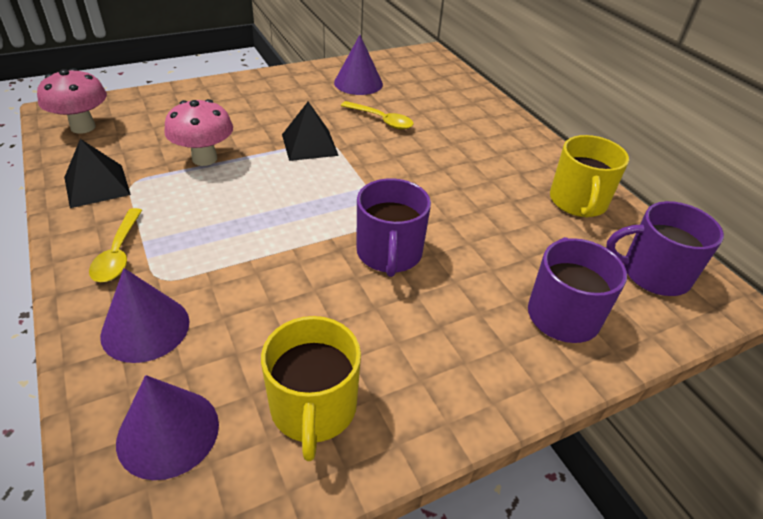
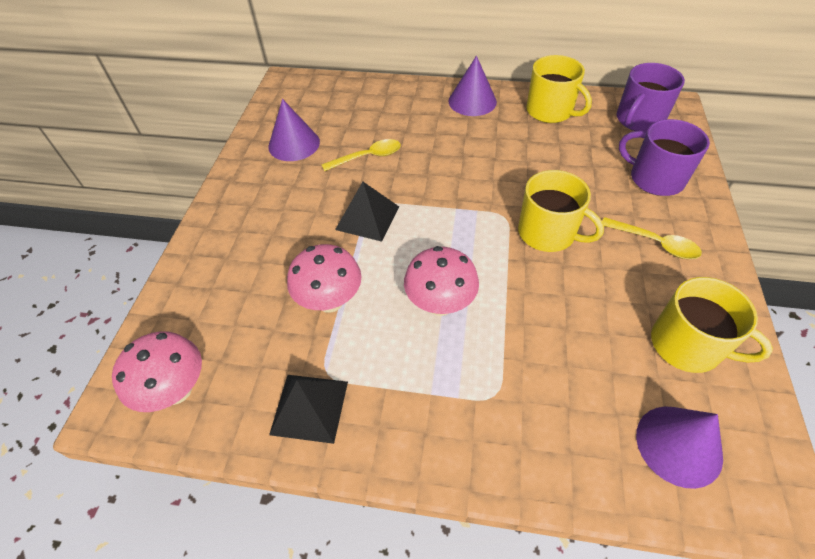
camera: 50 degrees left, 10 degrees up
yellow spoon [89,208,142,282] -> yellow spoon moved to [602,217,702,259]
purple cone [100,268,190,363] -> purple cone moved to [448,56,497,116]
purple mug [357,178,431,277] -> yellow mug [518,170,604,252]
none -> pink mushroom [404,246,479,316]

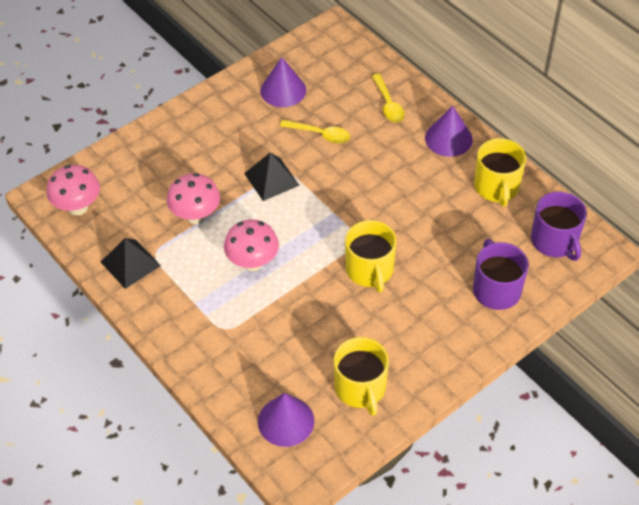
camera: 40 degrees right, 0 degrees up
yellow spoon [602,217,702,259] -> yellow spoon moved to [372,74,405,122]
purple mug [617,63,685,132] -> purple mug turned 105 degrees counterclockwise [531,192,587,261]

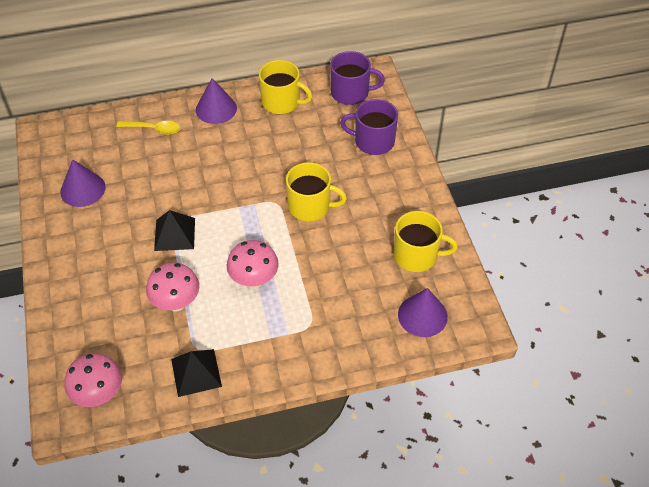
camera: 65 degrees left, 0 degrees up
yellow spoon [280,120,350,143] -> none

